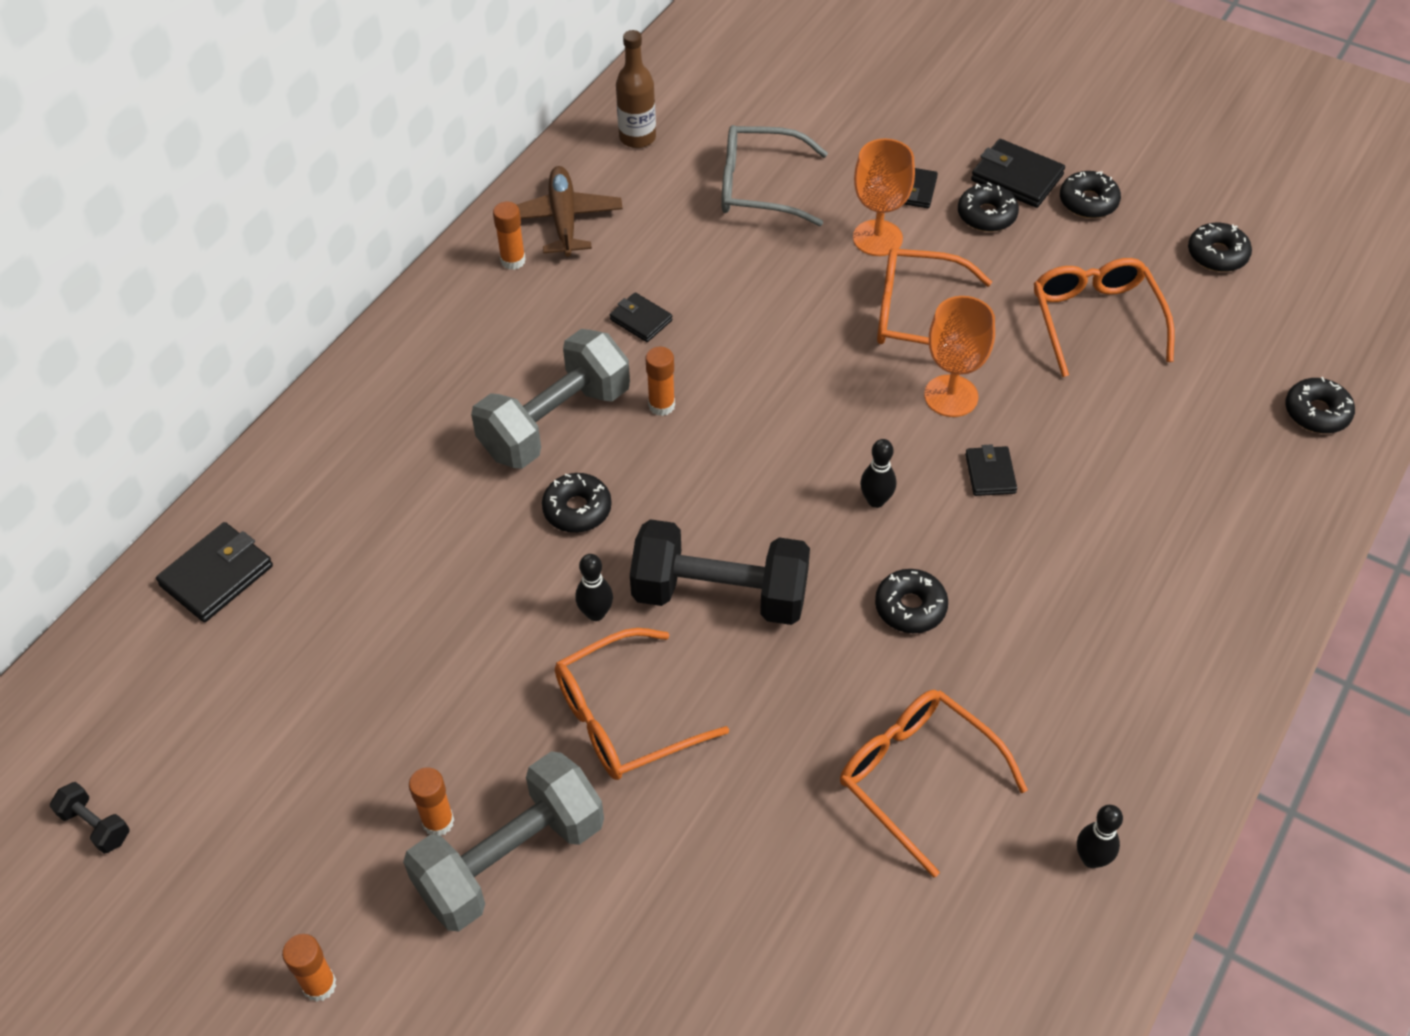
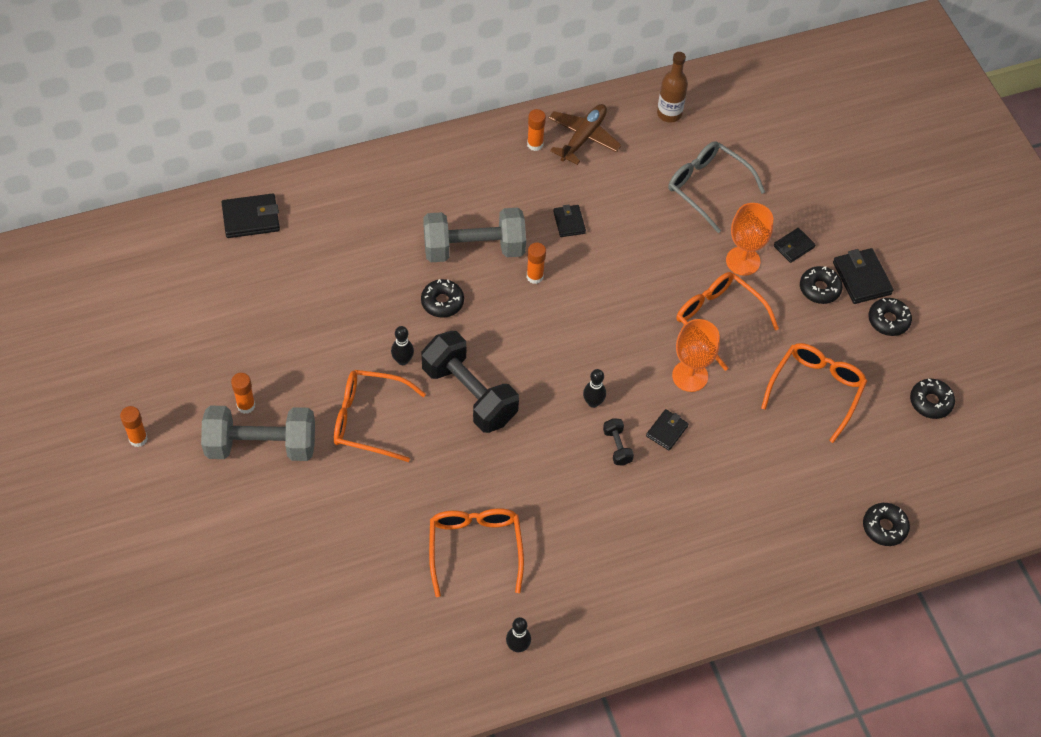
camera: 35 degrees right, 5 degrees up
black dumbbell [50,782,129,854] -> black dumbbell moved to [603,418,634,466]
black donut [875,569,948,633] -> none

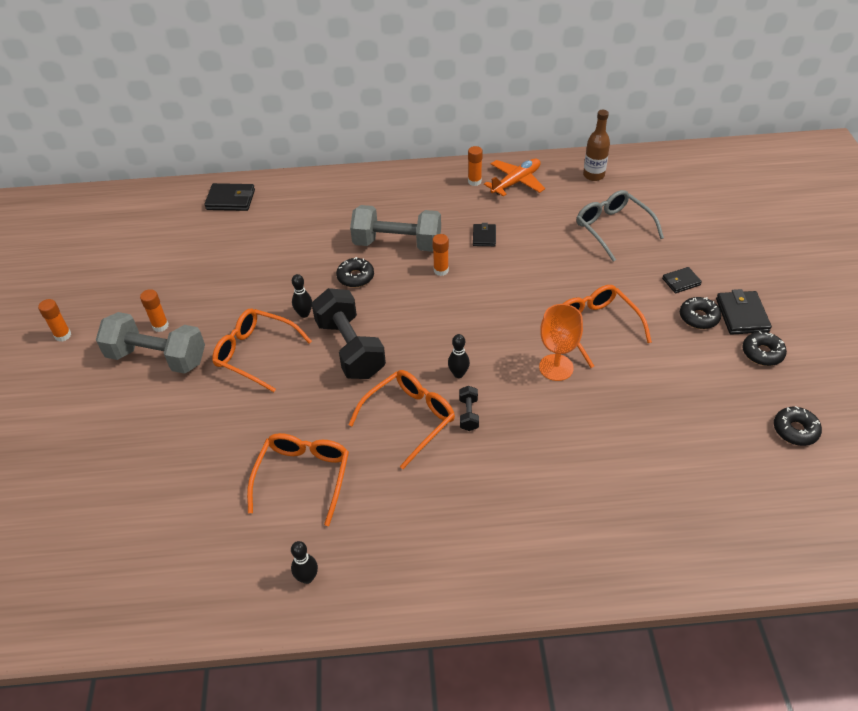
camera: 20 degrees right, 10 degrees down
brown plane [549,104,622,165] -> orange plane [484,159,545,197]
black wallet [646,409,689,451] -> none
orange goblet [726,203,773,276] -> none
orange glasses [761,343,867,443] -> orange glasses moved to [348,370,455,469]
black donut [863,503,910,546] -> none

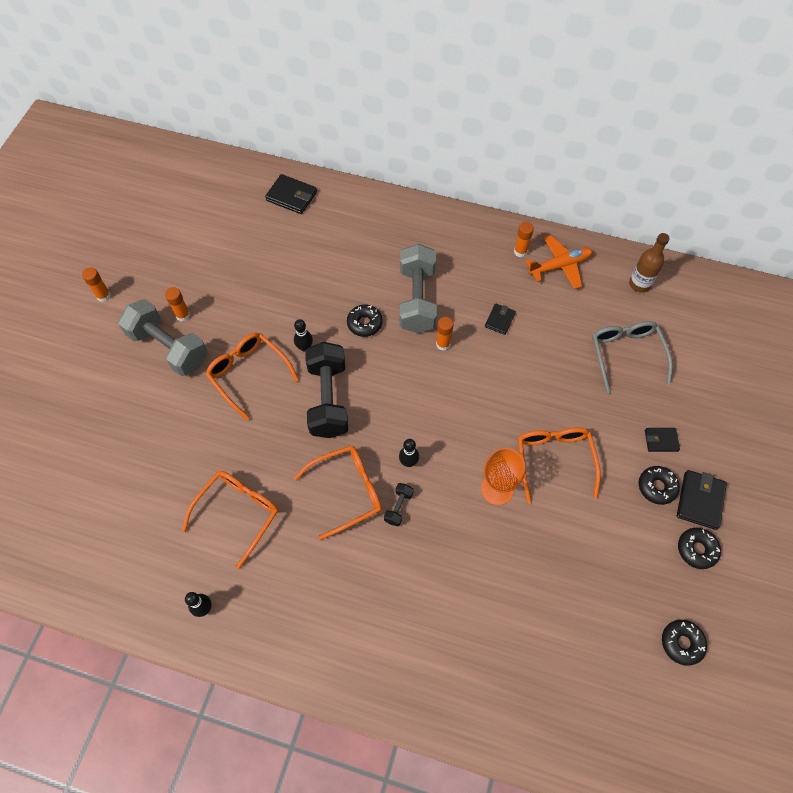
camera: 20 degrees right, 15 degrees up
grey dumbbell [350,205,441,252] -> grey dumbbell turned 60 degrees clockwise [400,244,437,333]

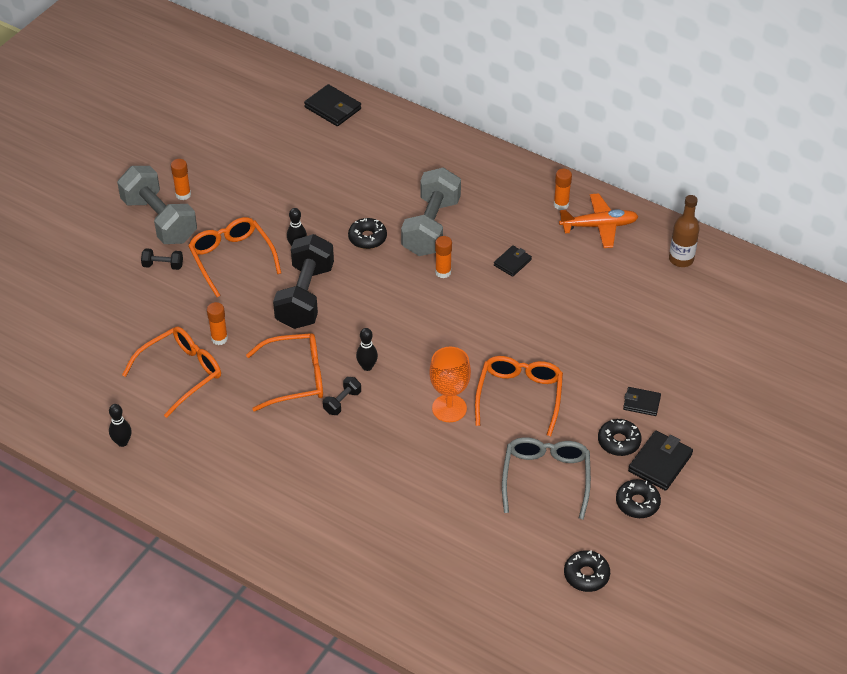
camera: 15 degrees right, 15 degrees down
orange glue stick [82,267,111,302] -> orange glue stick moved to [207,302,228,345]
grey glasses [592,321,673,394] -> grey glasses moved to [502,437,591,520]
none -> black dumbbell [141,248,183,270]

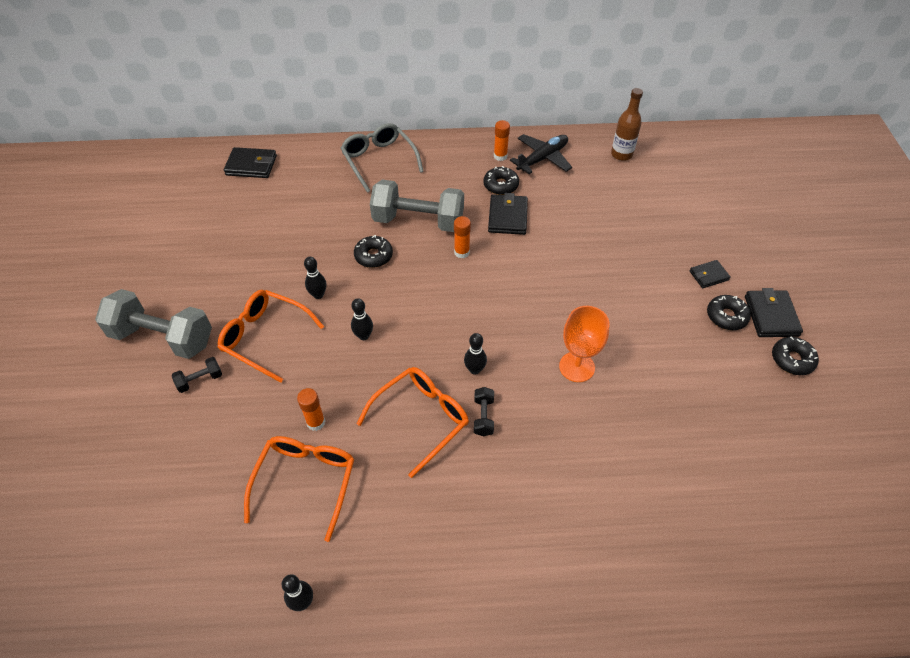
camera: 35 degrees left, 5 degrees up
orange glue stick [171,159,191,200] -> none
black dumbbell [273,234,334,329] -> black bowling pin [351,298,373,340]
grey dumbbell [401,167,461,256] -> grey dumbbell turned 60 degrees counterclockwise [370,180,464,232]
orange glasses [475,356,563,436] -> none
black wallet [494,245,532,277] -> black wallet [488,193,528,235], size x1.60
grey glasses [502,437,591,520] -> grey glasses moved to [341,123,424,193]
orange plane [559,193,639,248] -> black plane [510,134,572,174]
black donut [564,550,610,592] -> black donut moved to [483,166,519,195]

